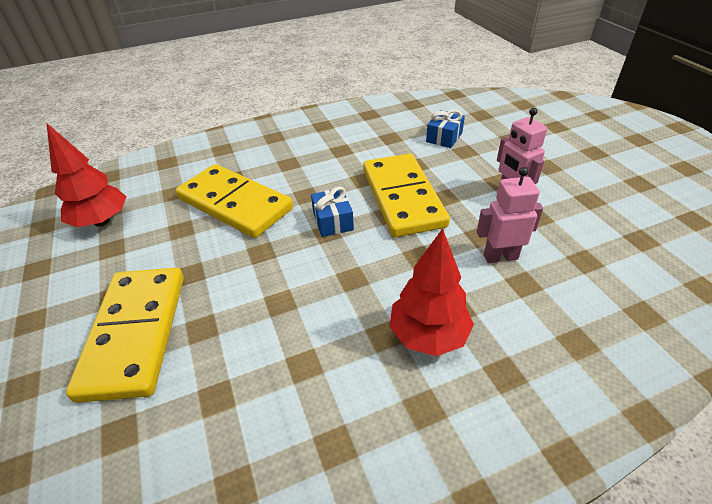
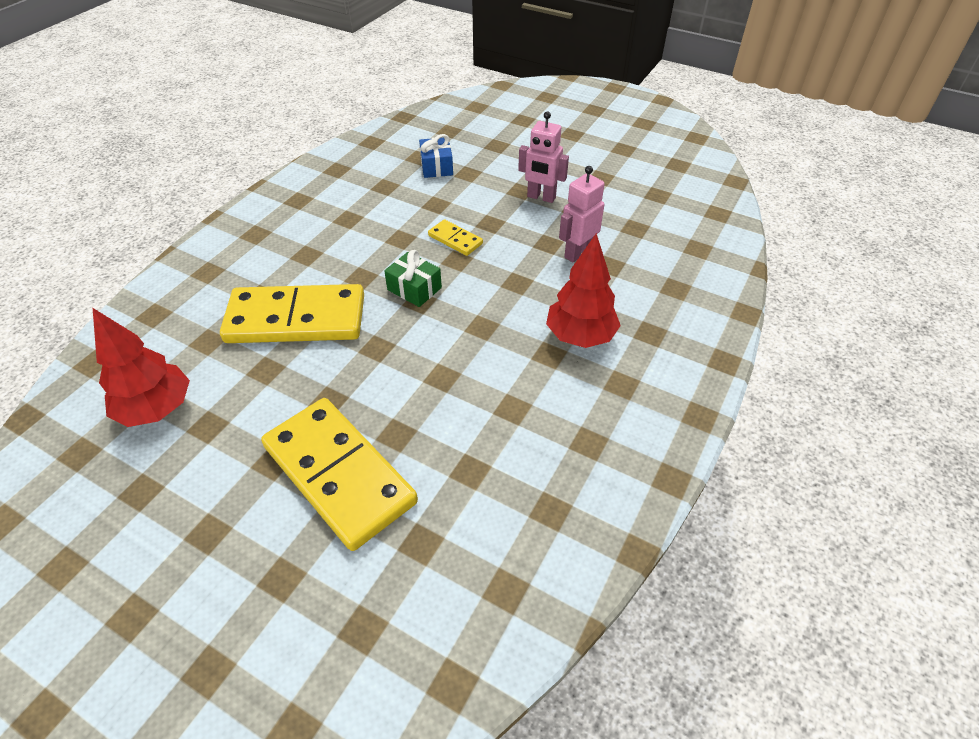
camera: 40 degrees left, 5 degrees up
blue gift [311,186,354,237] -> green gift [384,250,442,307]
yellow domino [363,154,450,237] -> yellow domino [428,219,483,256], size x0.44

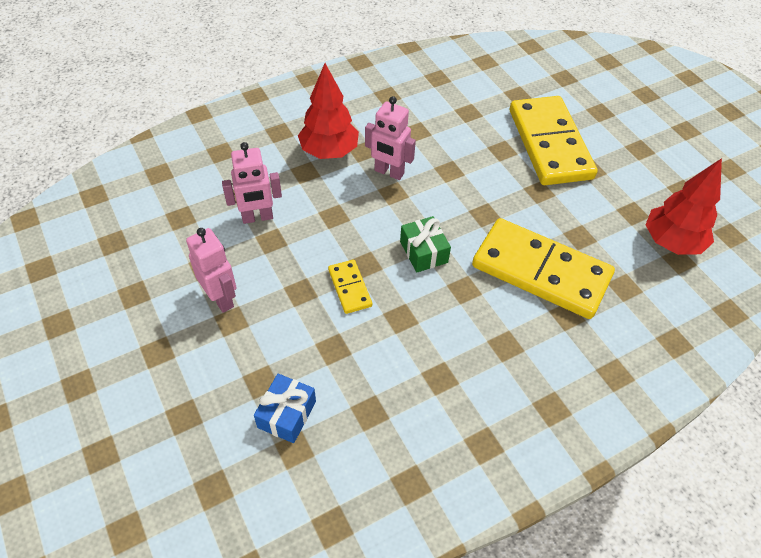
camera: 150 degrees left, 5 degrees up
none -> pink robot [365,96,416,180]

